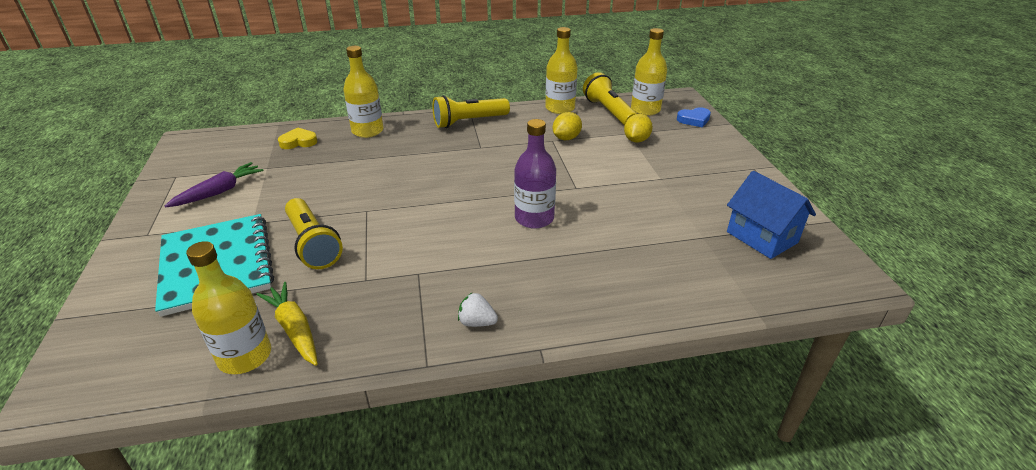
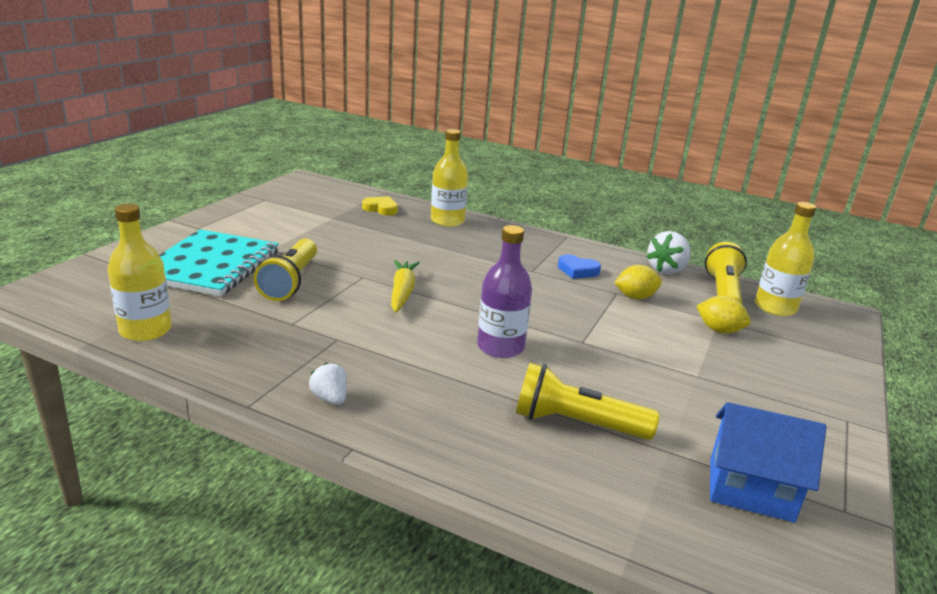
camera: 35 degrees right, 10 degrees down
purple carrot [165,162,264,207] -> none
yellow carrot [256,282,318,366] -> yellow carrot moved to [391,260,420,312]
yellow flashlight [432,95,510,128] -> yellow flashlight moved to [516,363,659,440]
yellow bottle [545,27,578,114] -> white strawberry [646,231,691,274]
yellow lemon [624,114,653,143] -> yellow lemon turned 60 degrees clockwise [697,296,751,333]
blue heart [677,107,711,128] -> blue heart moved to [558,254,601,279]
blue house [727,171,816,259] -> blue house turned 75 degrees counterclockwise [710,402,826,522]

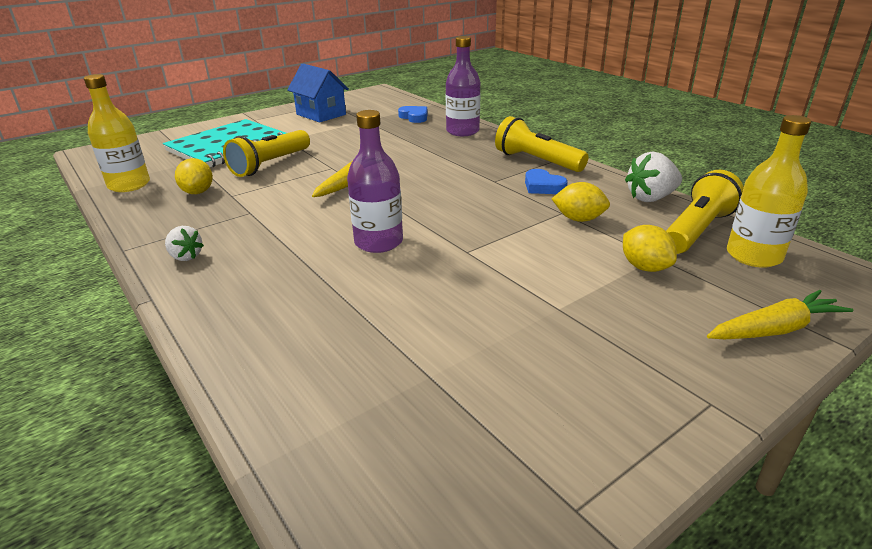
camera: 30 degrees right, 5 degrees up
white strawberry [309,363,347,405] -> white strawberry turned 135 degrees clockwise [165,226,204,261]
yellow heart [362,196,398,215] -> blue heart [398,106,428,123]
yellow bottle [431,129,468,227] -> purple bottle [446,36,481,136]
yellow flashlight [516,363,659,440] -> yellow flashlight moved to [495,116,588,172]
blue house [710,402,826,522] -> blue house moved to [287,64,349,123]
none -> yellow lemon [175,158,213,194]
none -> yellow carrot [707,290,853,339]

